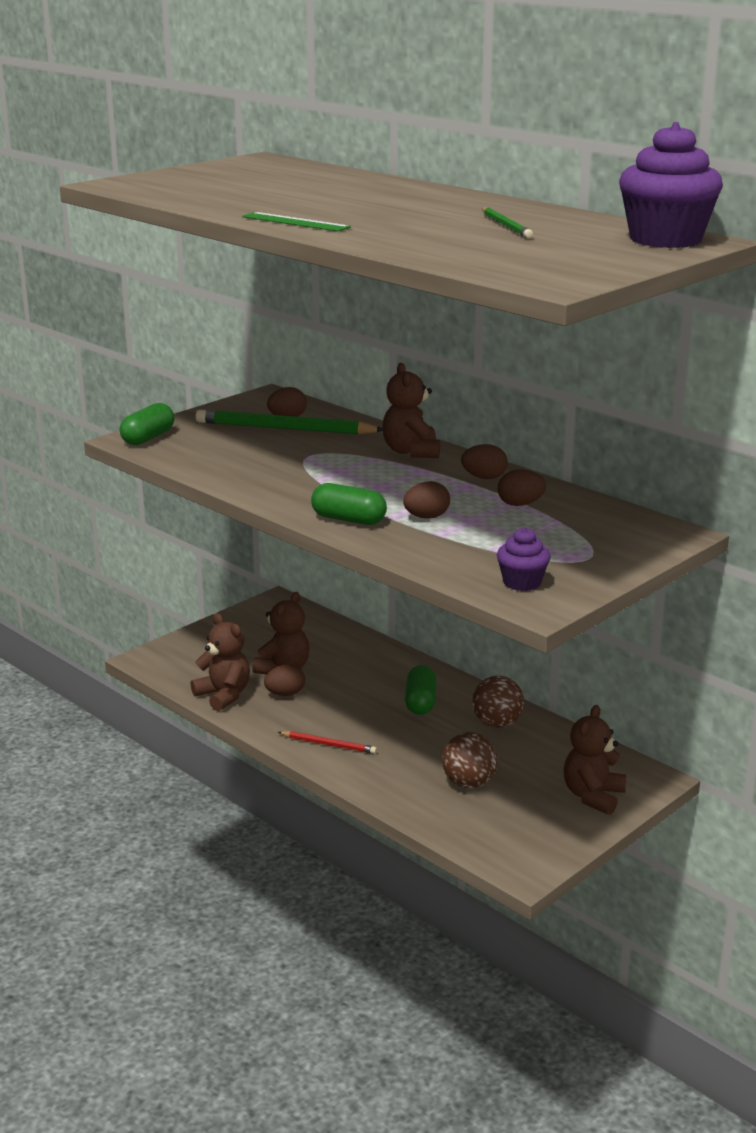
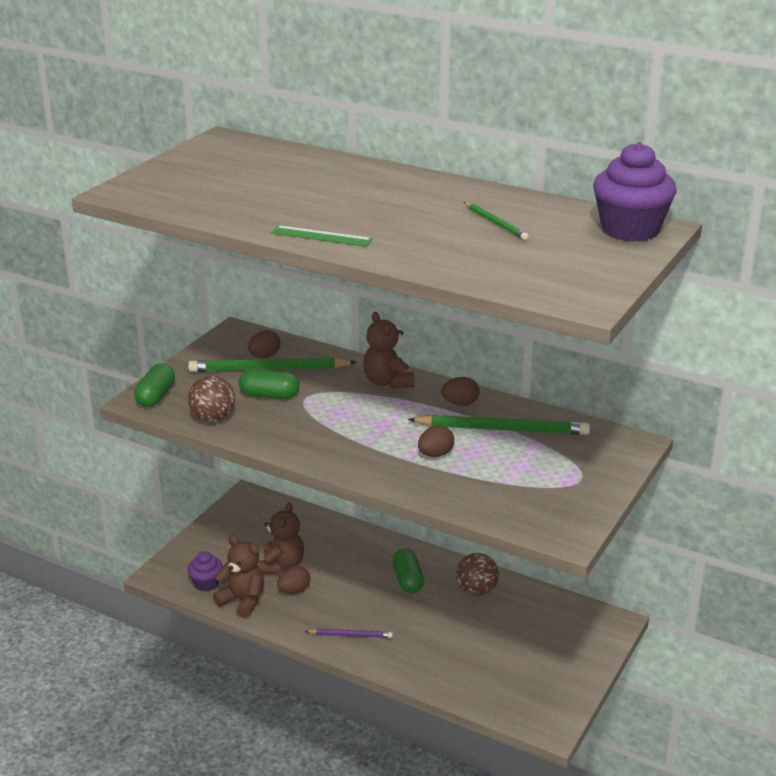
camera: 15 degrees left, 5 degrees up
red pencil [278,731,377,754] -> purple pencil [305,629,393,638]
green capsule [311,483,387,525] -> green capsule moved to [239,370,299,399]
brown ball [442,732,498,788] -> brown ball moved to [188,375,235,422]
purple cupcake [497,527,551,591] -> purple cupcake moved to [188,551,223,591]
brown egg [498,469,546,506] -> green pencil [408,415,590,435]
brown teddy bear [564,705,626,815] -> none

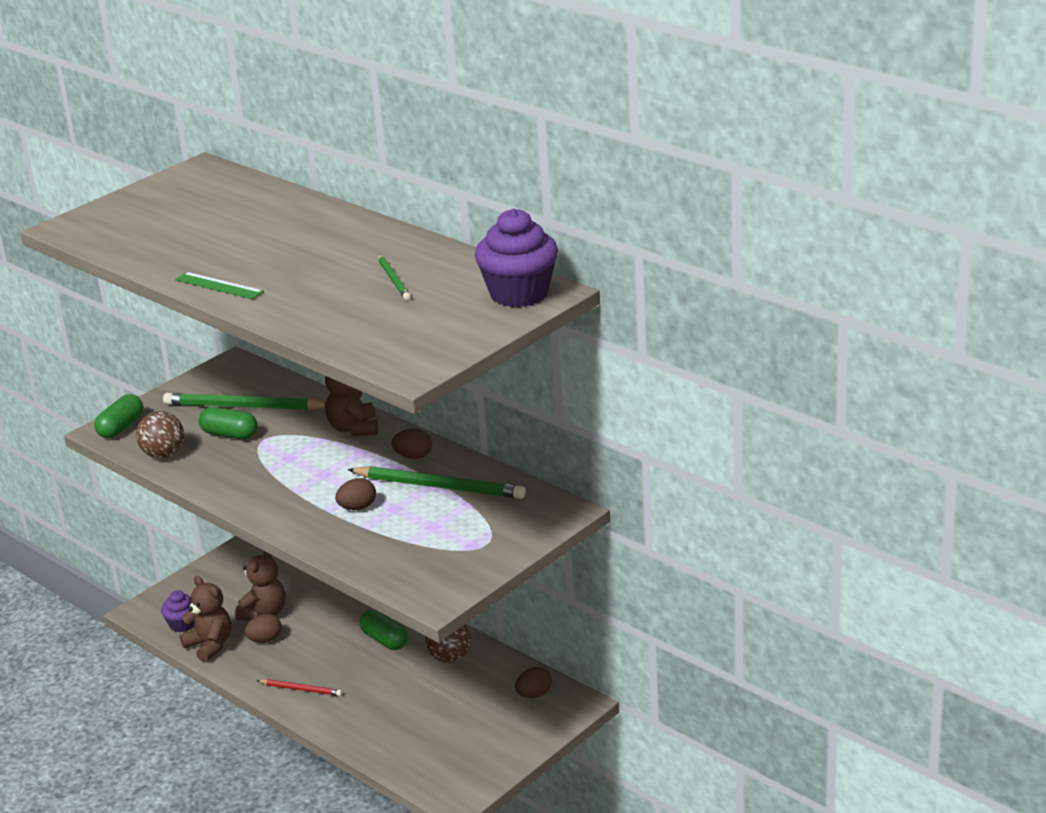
camera: 15 degrees right, 0 degrees up
brown egg [248,330,281,358] -> brown egg moved to [515,667,552,698]
purple pencil [305,629,393,638] -> red pencil [257,679,342,696]
green capsule [392,548,424,593] -> green capsule turned 45 degrees counterclockwise [359,609,408,650]

